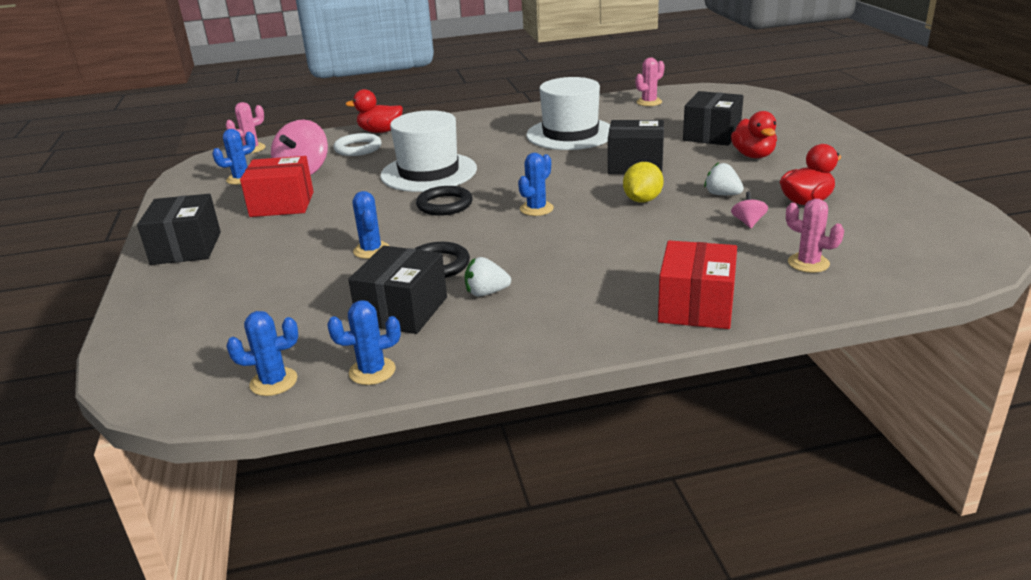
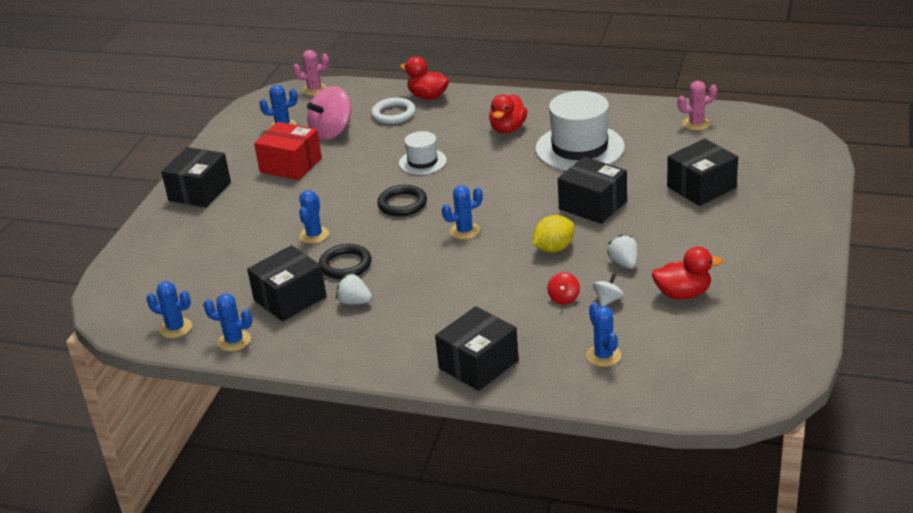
camera: 30 degrees right, 5 degrees up
white hat [380,110,477,192] -> white hat [399,131,447,175], size x0.54
red box [658,240,737,329] -> black box [435,306,519,391]
red duck [731,111,777,158] -> red duck moved to [489,94,527,133]
pink spinning top [731,192,768,228] -> white spinning top [593,273,624,306]
pink cactus [786,199,844,273] -> blue cactus [586,302,621,367]
none -> red spinning top [547,272,580,305]

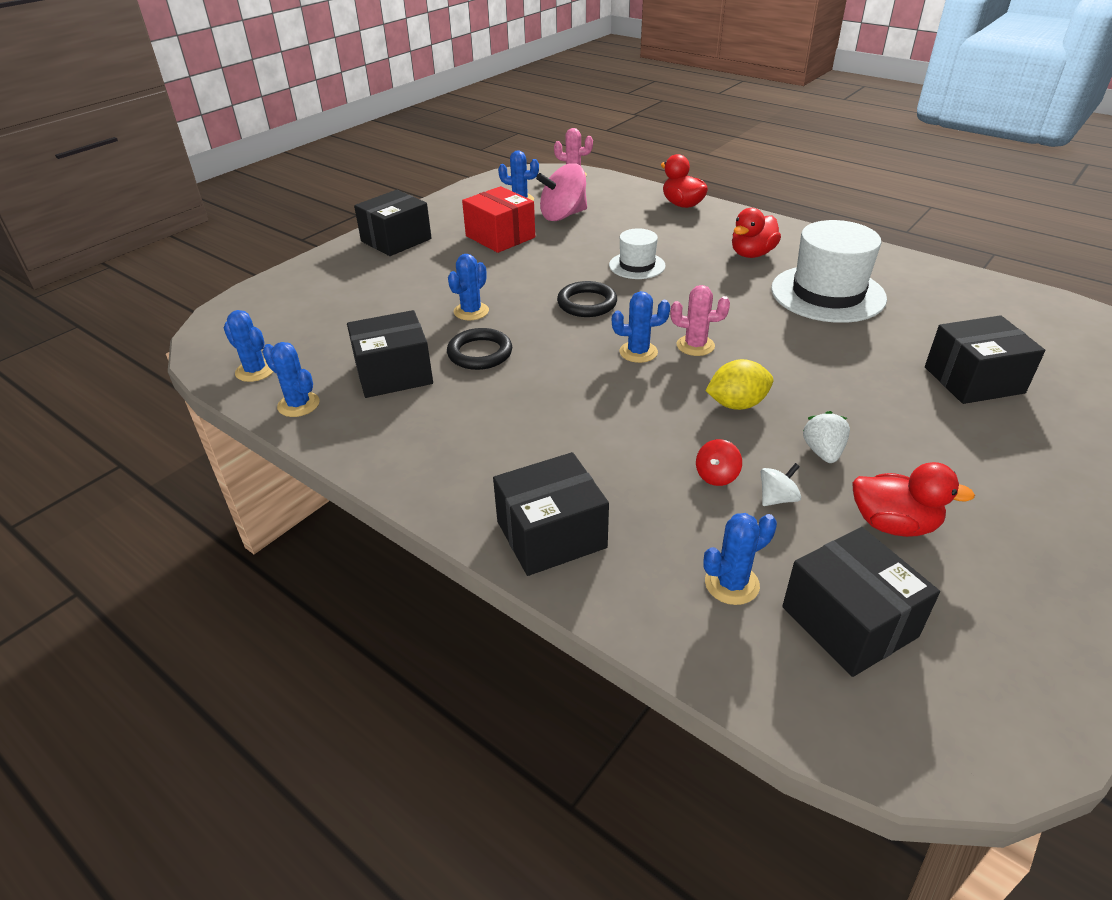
camera: 20 degrees right, 5 degrees up
white strawberry [336,273,372,305] -> none
white ring [371,98,416,124] -> none
black box [558,157,627,224] -> black box moved to [782,527,940,677]
blue cactus [586,302,621,367] -> blue cactus turned 60 degrees clockwise [703,513,777,605]
pink cactus [677,81,717,131] -> pink cactus moved to [670,285,730,356]

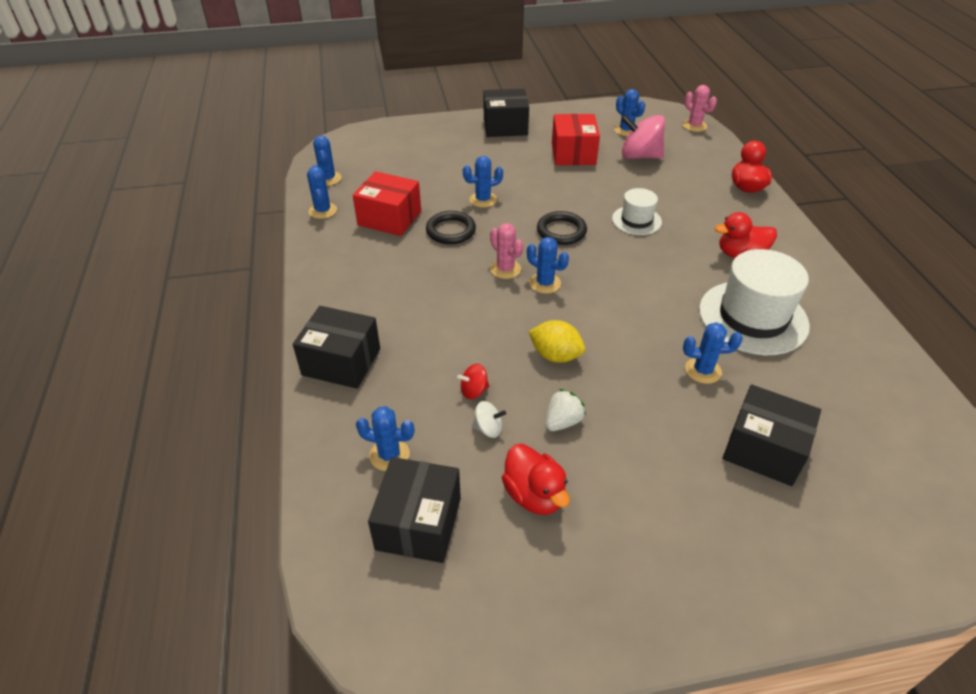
camera: 40 degrees right, 5 degrees up
black box [347,310,433,398] -> red box [353,171,421,236]
pink cactus [670,285,730,356] -> pink cactus moved to [490,223,523,279]
none -> blue cactus [683,322,742,384]

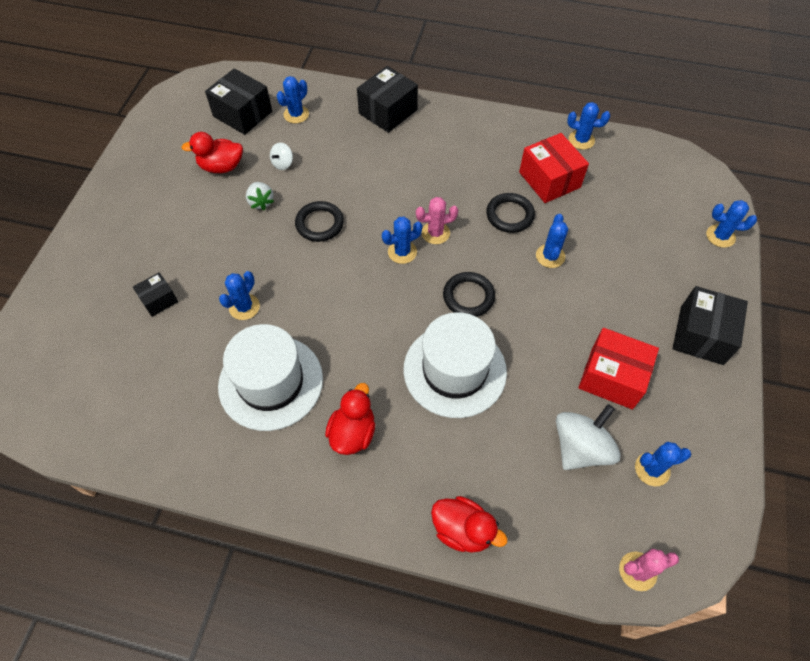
camera: 115 degrees right, 15 degrees up
blue cactus [313,135,341,186] -> blue cactus moved to [706,200,757,248]
red box [353,171,421,236] -> red box turned 75 degrees counterclockwise [519,133,589,203]
red spinning top [457,364,489,399] -> none
yellow lemon [529,320,585,363] -> black ring [295,201,344,242]
white hat [612,188,662,235] -> white hat [404,312,507,418], size x1.85
pink spinning top [621,114,665,159] -> white spinning top [556,404,621,470]
black box [723,384,821,486] -> black box [133,272,178,317], size x0.56

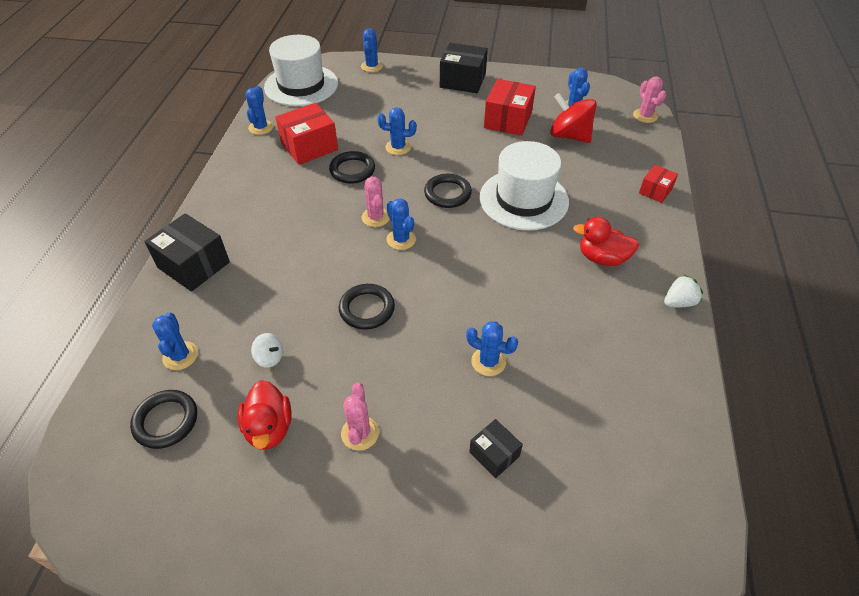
camera: 95 degrees left, 10 degrees down
black box [205,68,272,135] -> black ring [130,390,197,449]
white hat [218,324,323,431] -> white hat moved to [264,35,338,106]
white strawberry [246,182,274,210] -> white strawberry moved to [664,275,703,307]
blue cactus [277,76,309,123] -> blue cactus turned 45 degrees clockwise [152,312,198,370]
red duck [431,496,508,552] -> red box [639,165,678,203]
white spinning top [556,404,621,470] -> red spinning top [550,93,597,143]
none -> pink cactus [341,383,379,451]

